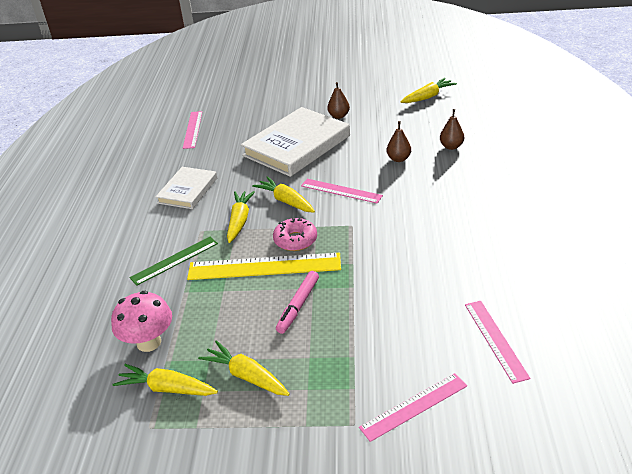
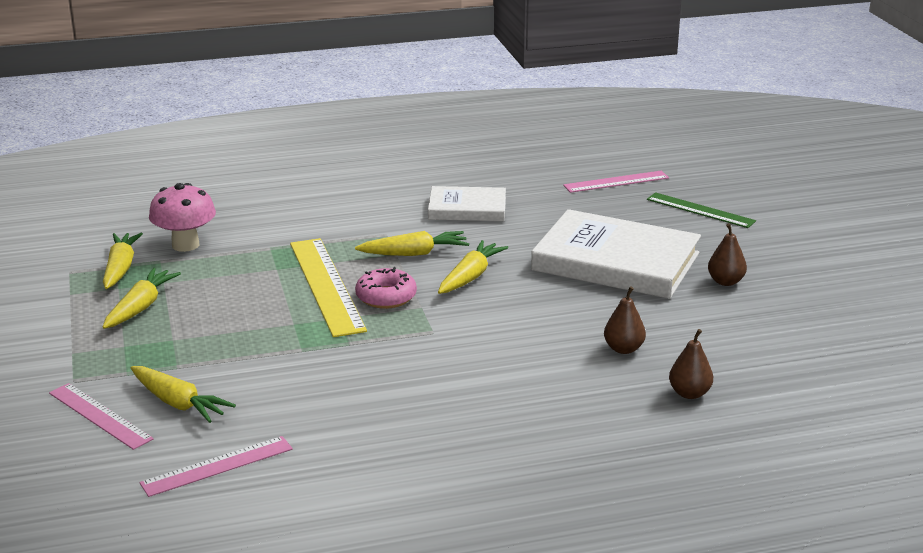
camera: 70 degrees right, 10 degrees down
green ruler [129,237,218,286] -> green ruler moved to [647,192,756,228]
pink marker [276,271,319,334] -> none
pink ruler [301,179,383,204] -> none
yellow carrot [401,78,457,103] -> yellow carrot moved to [131,366,236,423]

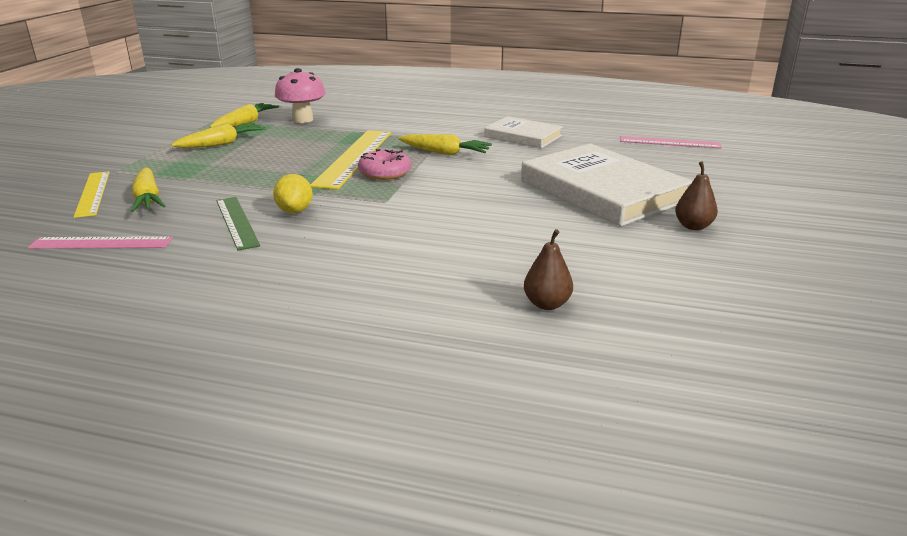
camera: 30 degrees right, 0 degrees up
pink ruler [49,383,154,450] -> yellow ruler [74,171,110,218]
yellow carrot [438,240,508,294] -> none
brown pear [604,286,646,354] -> none
green ruler [647,192,756,228] -> green ruler moved to [216,197,260,251]
none -> yellow lemon [273,174,313,213]

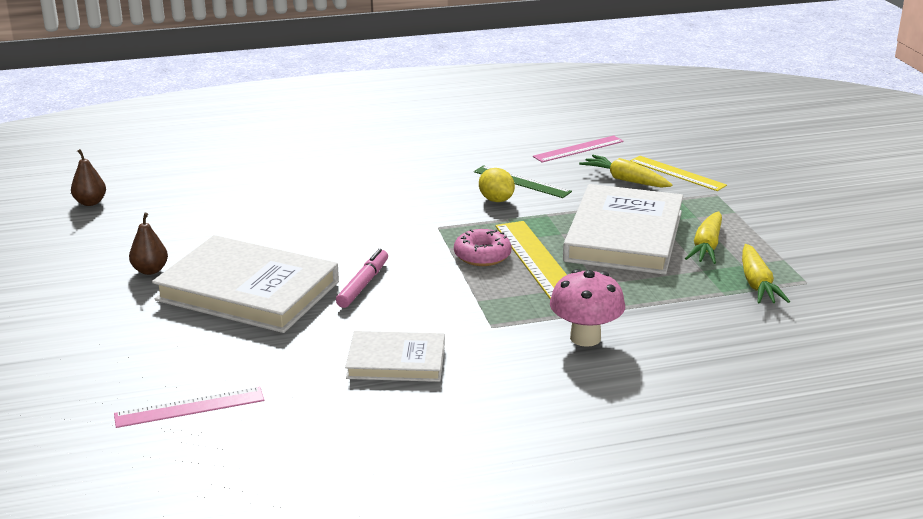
camera: 150 degrees right, 0 degrees up
pink mushroom [275,68,326,123] -> pink mushroom moved to [550,269,625,347]
yellow carrot [398,134,492,155] -> none
brown pear [524,229,573,310] -> brown pear moved to [71,149,106,206]
none -> pink marker [336,249,388,308]
none -> white book [563,184,683,275]

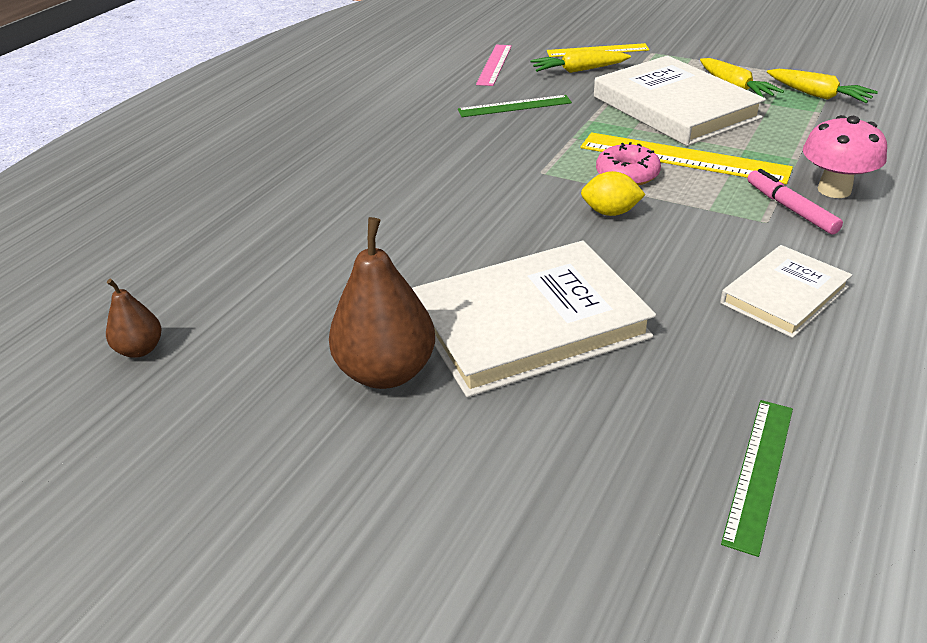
camera: 45 degrees left, 10 degrees up
pink ruler [114,387,264,428] -> green ruler [721,400,793,557]
brown pear [129,213,168,275] -> brown pear [329,217,435,389], size x1.89
pink marker [336,249,388,308] -> pink marker moved to [747,169,843,234]
yellow lemon [479,168,515,202] -> yellow lemon moved to [581,171,646,216]

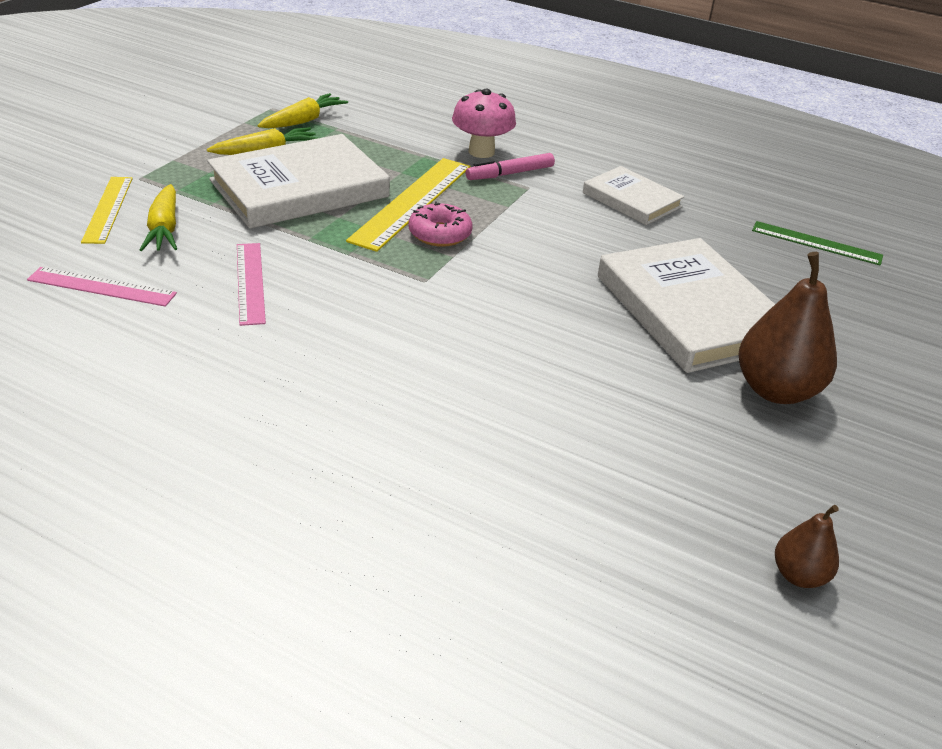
camera: 95 degrees left, 0 degrees up
green ruler [458,95,572,117] -> pink ruler [237,243,266,326]
yellow lemon [581,171,646,216] -> none

